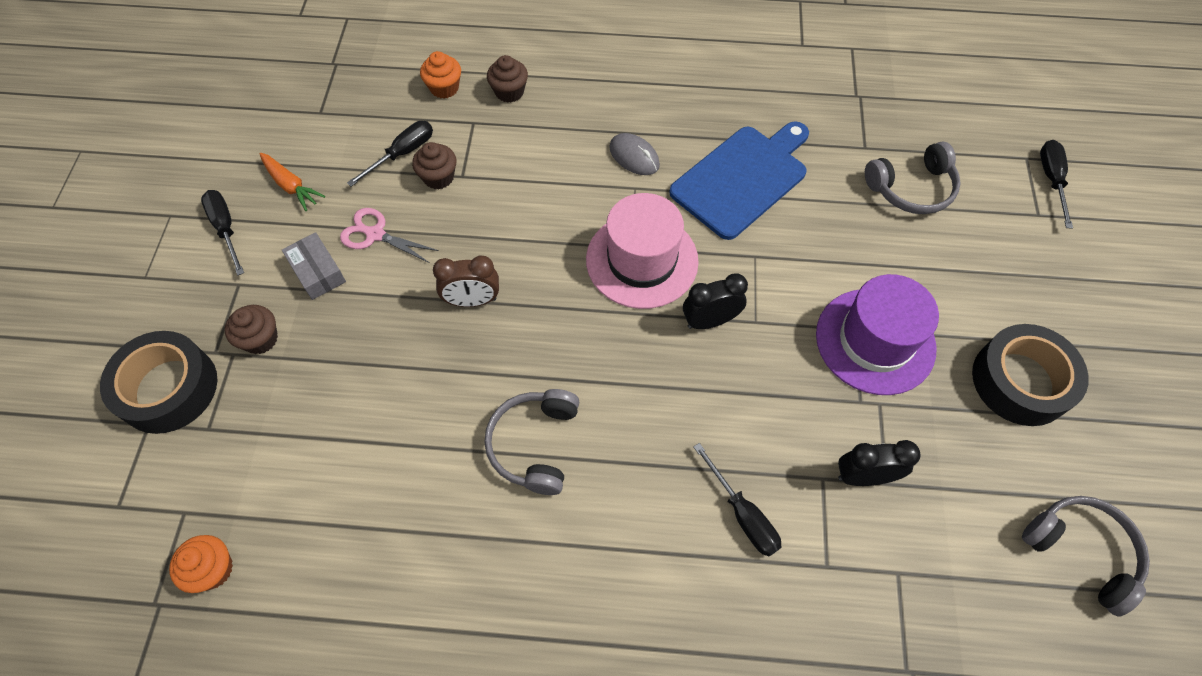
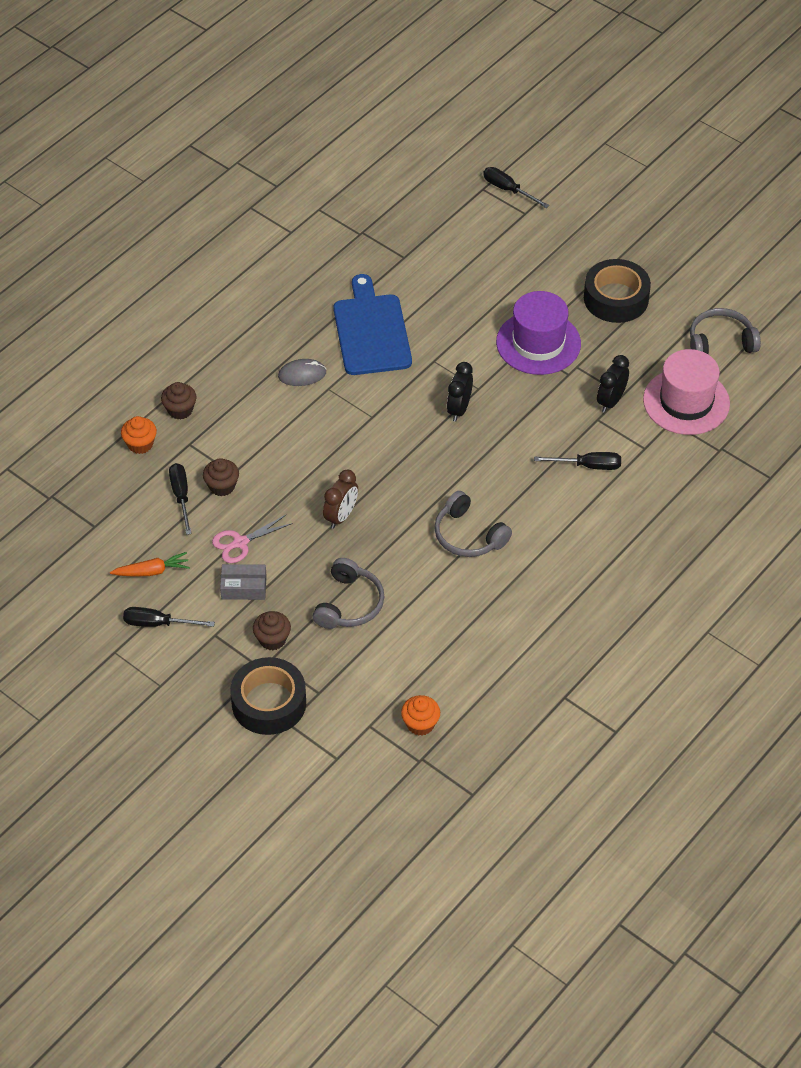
camera: 55 degrees left, 10 degrees down
pink hat [586,193,699,309] -> pink hat moved to [643,349,730,435]
grey headphones [865,141,961,214] -> grey headphones moved to [313,558,384,629]

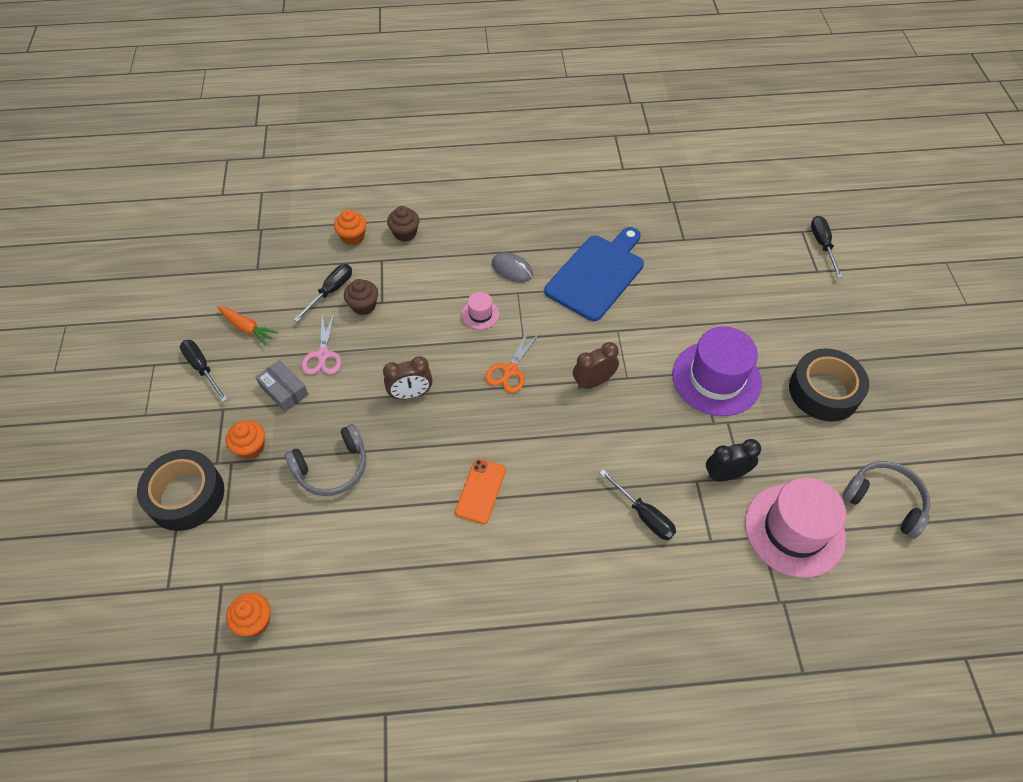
camera: 45 degrees right, 5 degrees up
pink scissors [212,515,293,563] -> pink scissors turned 105 degrees counterclockwise [301,311,341,375]
brown cupcake [253,611,291,650] -> orange cupcake [226,420,265,459]
grey headphones [434,491,512,557] -> orange phone [455,459,506,524]
black clock [447,362,473,421] -> brown clock [573,342,619,390]
none -> pink hat [462,292,499,329]
none -> orange scissors [485,330,539,393]

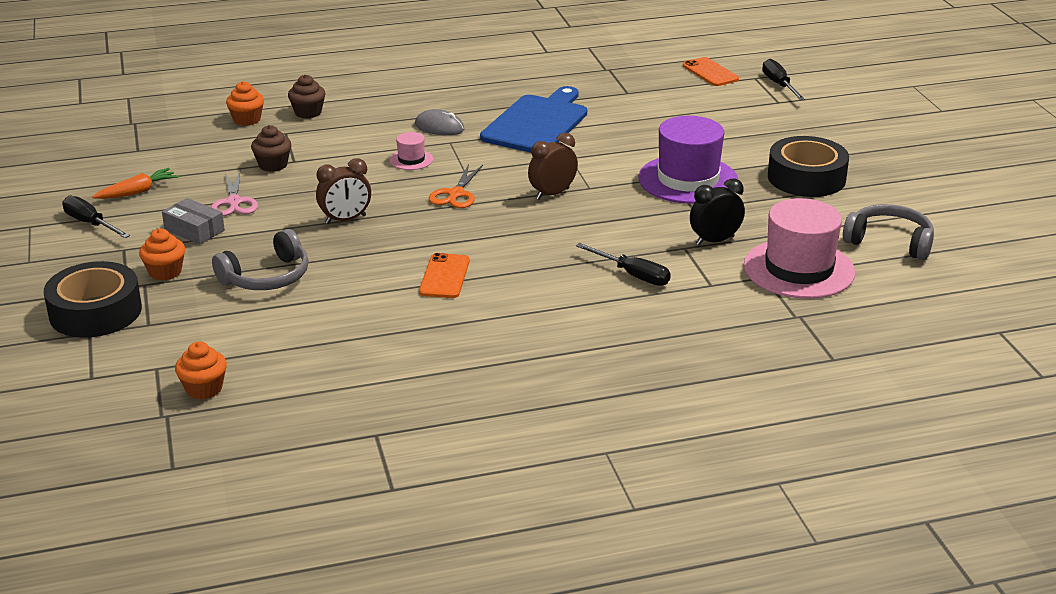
camera: 10 degrees left, 25 degrees down
orange carrot [217,306,278,346] -> orange carrot turned 60 degrees counterclockwise [92,168,179,199]
black screwdriver [293,264,352,322] -> none
none -> orange phone [683,57,739,86]

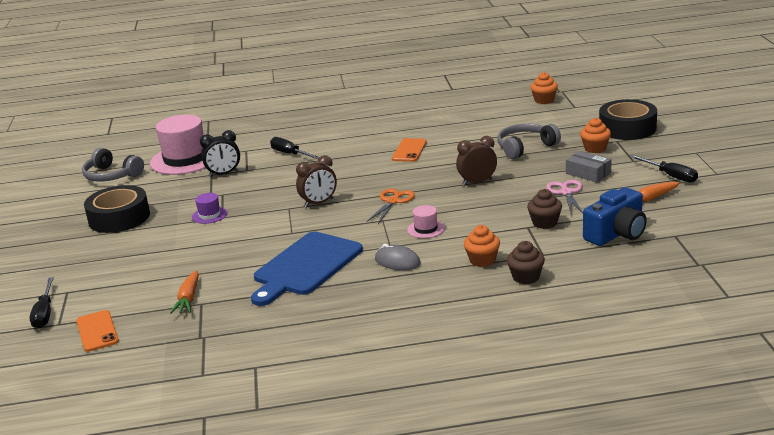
camera: 170 degrees left, 5 degrees down
orange cupcake [226,81,264,126] -> orange cupcake moved to [464,225,500,267]
purple hat [639,116,738,204] -> purple hat [192,193,227,224], size x0.45
none -> orange carrot [170,270,199,314]
none -> blue camera [583,187,647,246]

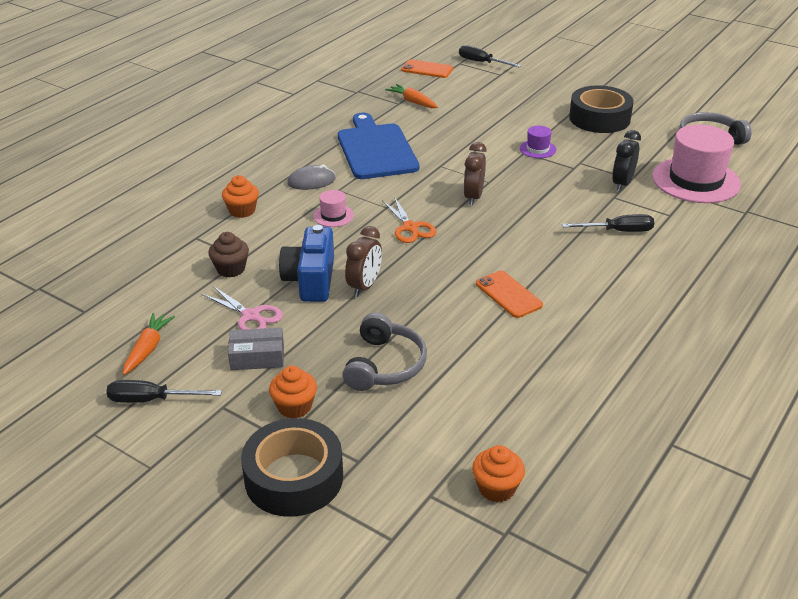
camera: 130 degrees right, 10 degrees up
brown cupcake [507,241,545,284] -> none
blue camera [583,187,647,246] -> blue camera moved to [279,225,334,302]

